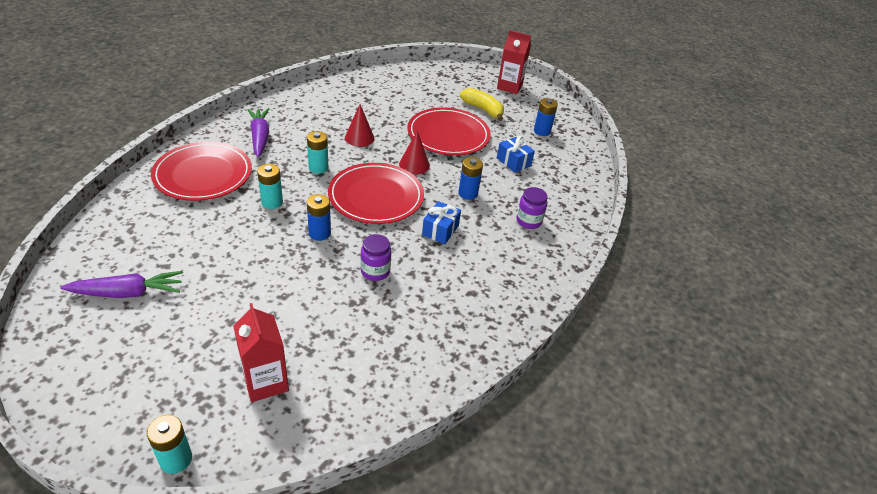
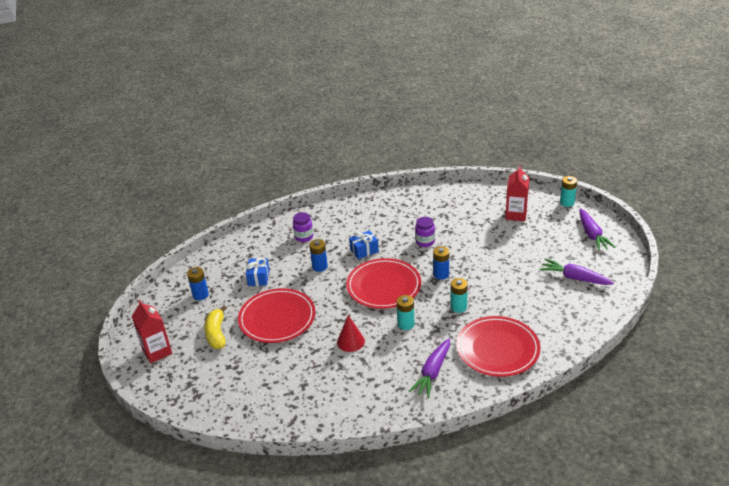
camera: 135 degrees left, 5 degrees down
red cone [399,130,430,174] -> none
none -> purple carrot [579,209,616,251]

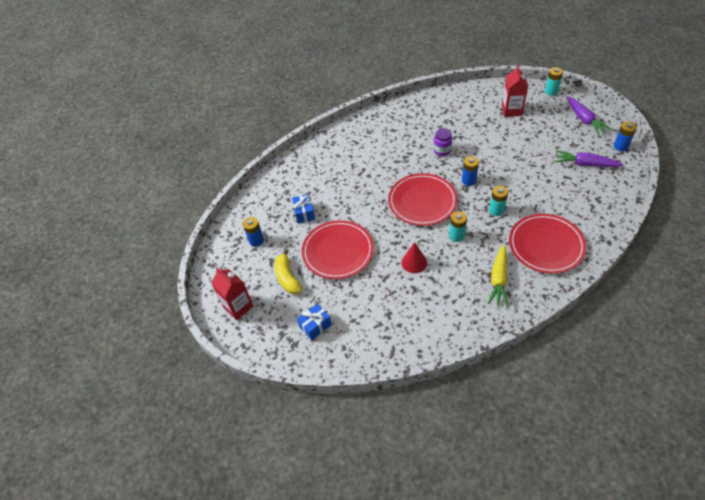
camera: 10 degrees left, 15 degrees up
purple jar [293,212,313,242] -> none
blue battery [309,239,328,272] -> blue battery moved to [614,122,637,151]
blue gift [349,230,379,259] -> blue gift moved to [297,304,332,340]
purple carrot [409,339,450,398] -> yellow carrot [488,244,508,307]

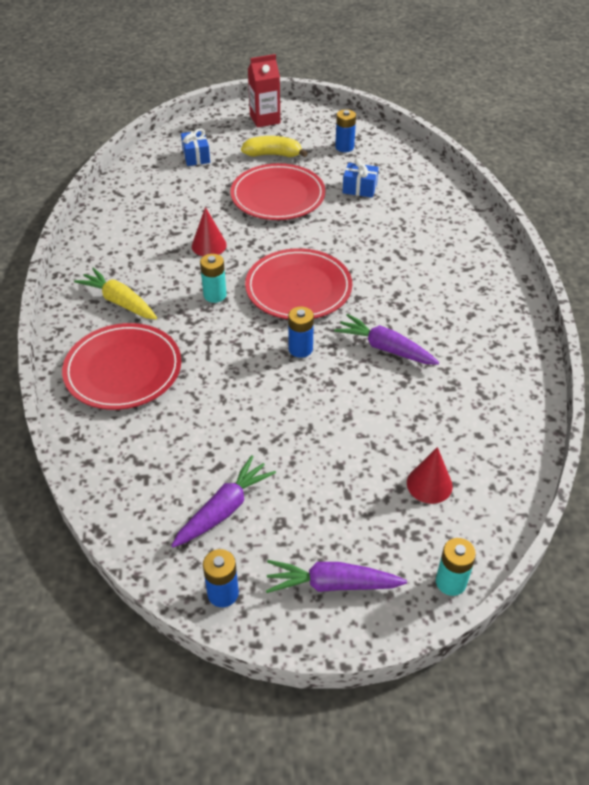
camera: 110 degrees right, 5 degrees down
purple jar [434,128,452,156] -> purple carrot [334,314,439,365]
turquoise battery [489,186,508,216] -> none
red carton [502,65,528,117] -> red cone [407,447,453,504]

